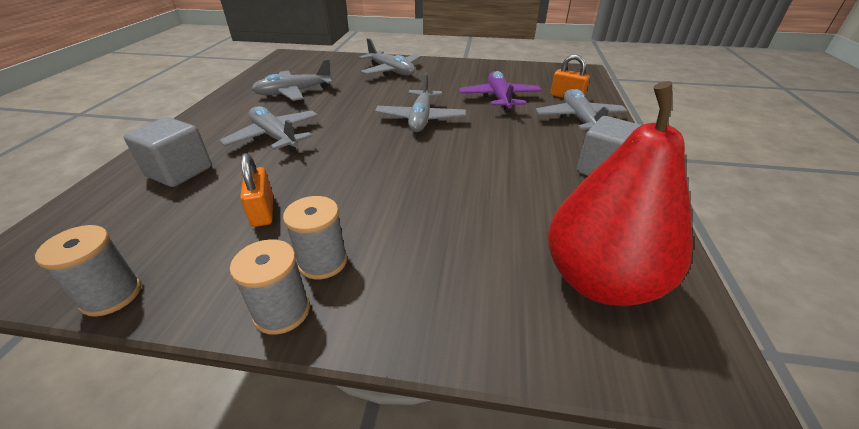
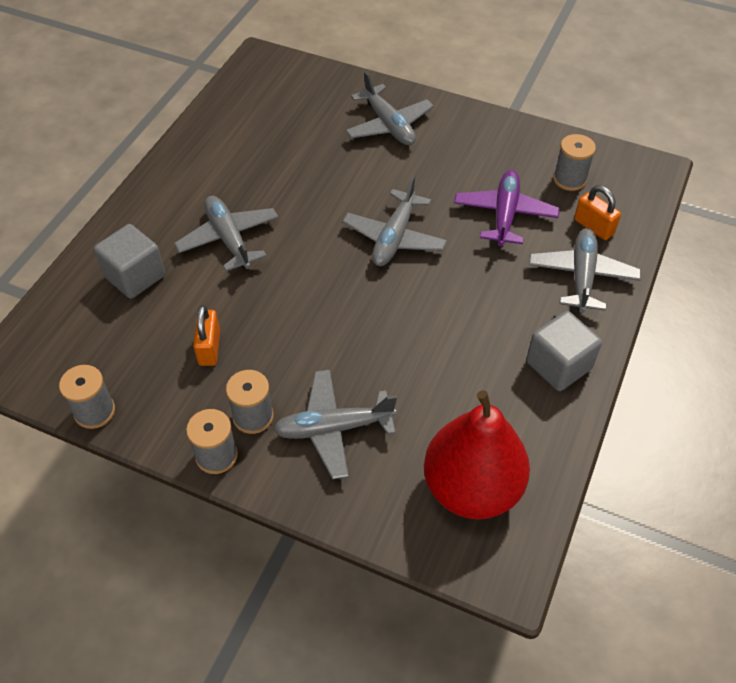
camera: 15 degrees right, 15 degrees up
grey plane [252,59,333,101] -> grey plane moved to [273,370,397,479]
none -> grey spool [553,134,596,191]

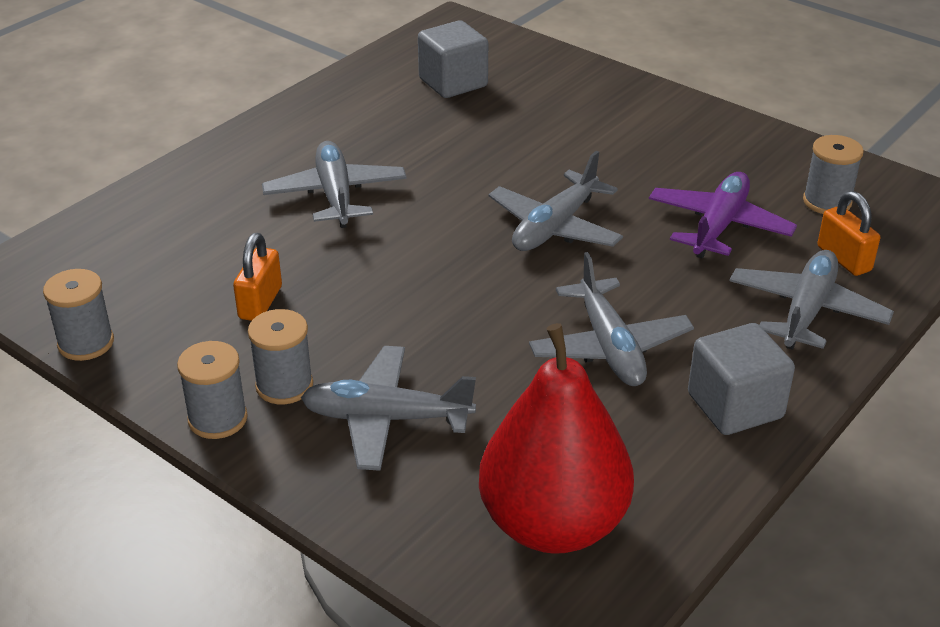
camera: 15 degrees right, 15 degrees down
grey cube [94,224,165,299] -> grey cube moved to [418,20,488,98]
grey plane [345,71,434,145] -> grey plane moved to [529,252,694,386]

